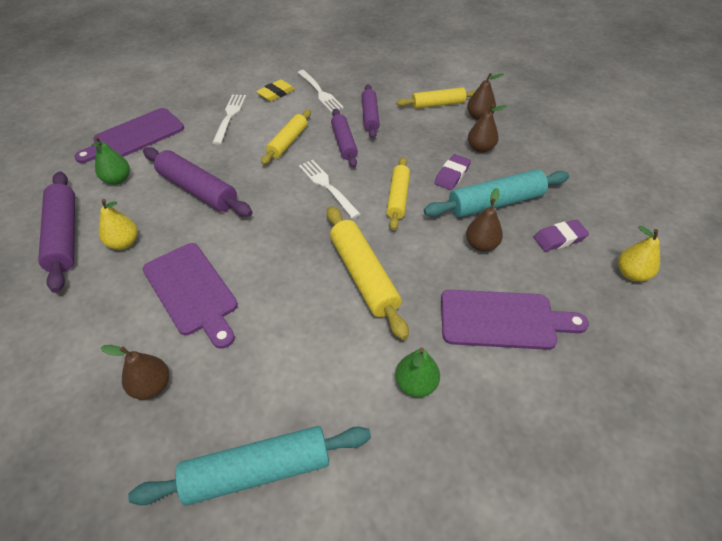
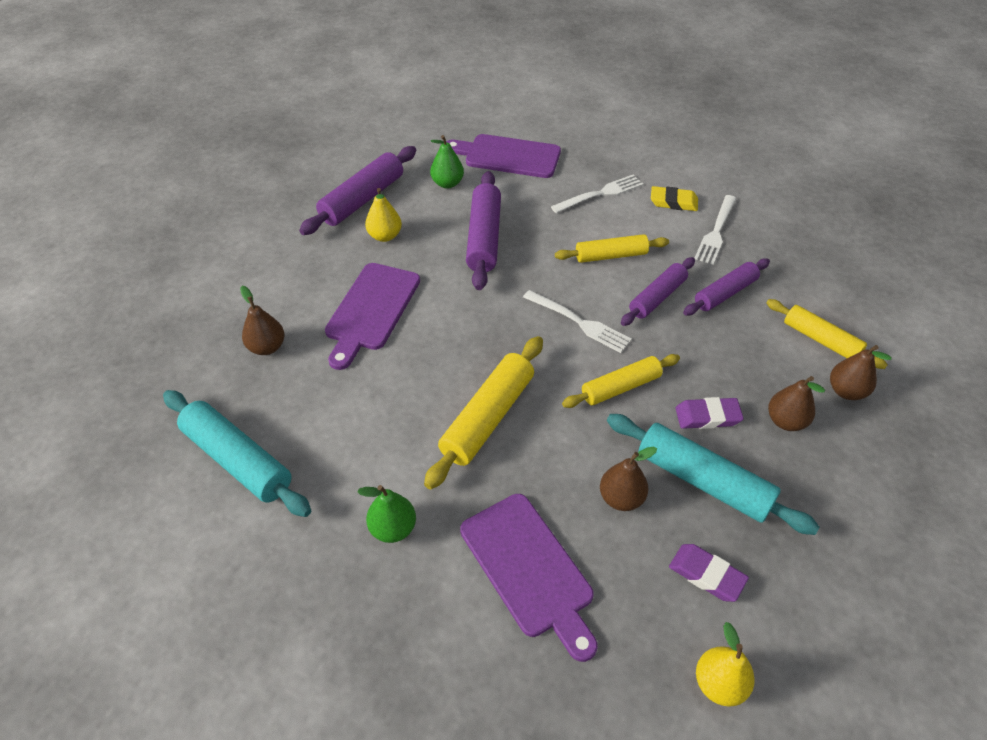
camera: 55 degrees right, 0 degrees up
white fork [299,160,360,219] -> white fork turned 105 degrees clockwise [523,290,632,353]

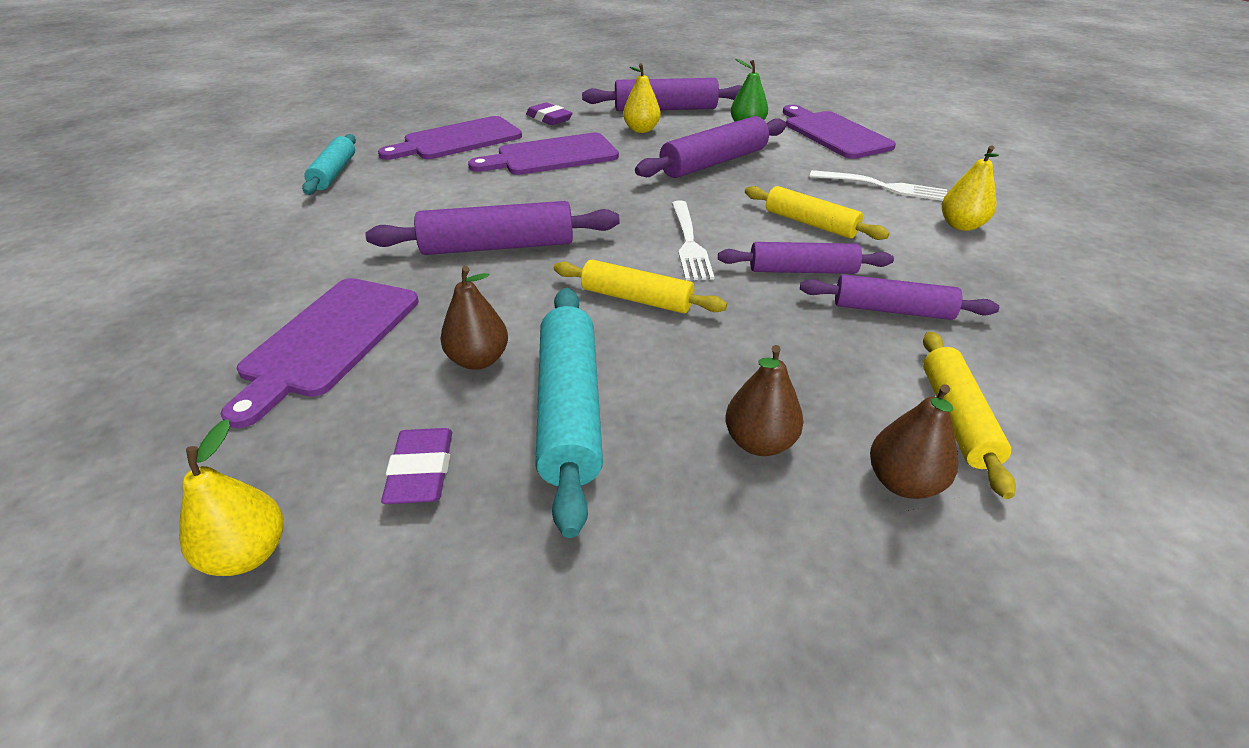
camera: 50 degrees right, 10 degrees down
turquoise rolling pin [163,390,311,517] -> turquoise rolling pin [302,134,356,195], size x0.66
brown pear [240,286,284,355] -> purple cutting board [378,116,522,160]
green pear [357,485,416,543] -> none
yellow rolling pin [424,336,543,490] -> purple rolling pin [365,201,620,255]
yellow eraser [651,186,698,211] -> yellow pear [942,145,999,231]
purple eraser [675,397,744,429] -> purple eraser moved to [526,102,573,125]
white fork [695,195,736,264] -> none

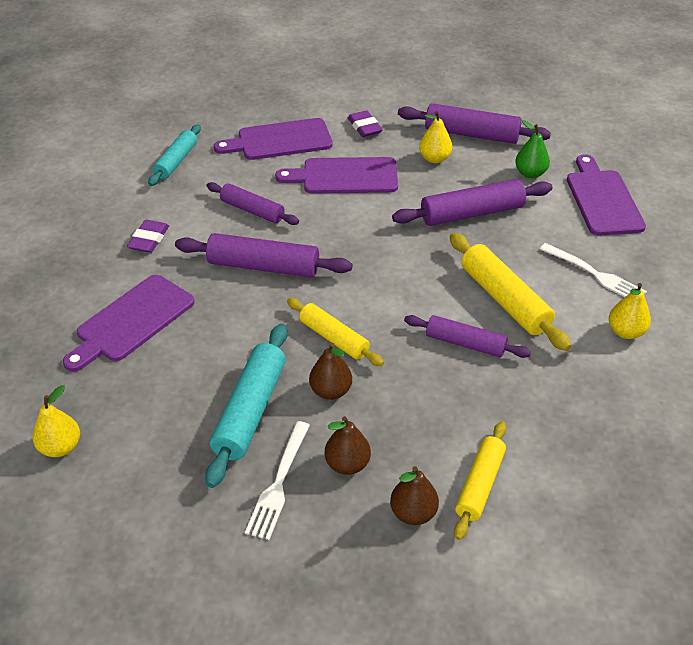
camera: 20 degrees right, 5 degrees up
purple eraser [381,428,452,504] -> purple eraser moved to [127,220,169,253]
brown pear [440,266,508,370] -> brown pear moved to [309,343,352,400]
white fork [672,201,714,280] -> white fork moved to [245,421,310,540]
yellow rolling pin [745,186,889,240] -> yellow rolling pin [450,233,571,351], size x1.51
purple rolling pin [800,274,999,320] -> purple rolling pin moved to [206,182,299,225]

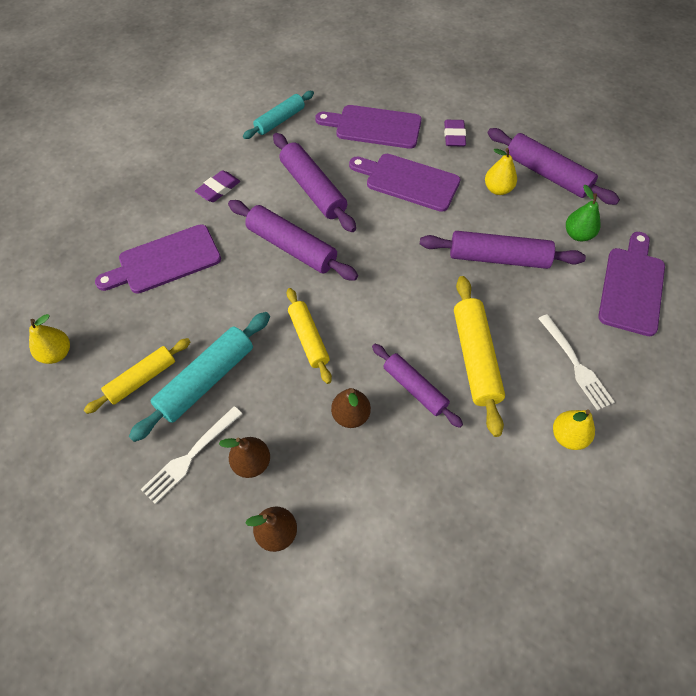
camera: 25 degrees right, 15 degrees up
purple rolling pin [206,182,299,225] -> purple rolling pin [273,133,356,232], size x1.51
brown pear [309,343,352,400] -> brown pear moved to [331,388,371,428]
yellow rolling pin [454,421,507,540] -> yellow rolling pin moved to [84,338,190,414]

